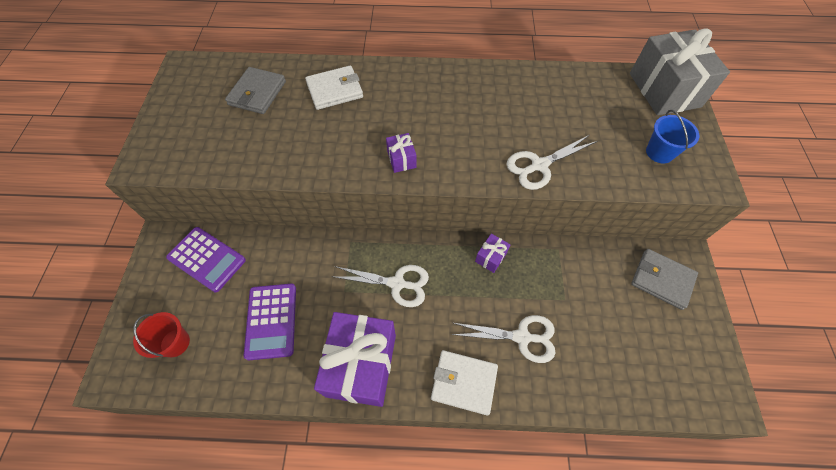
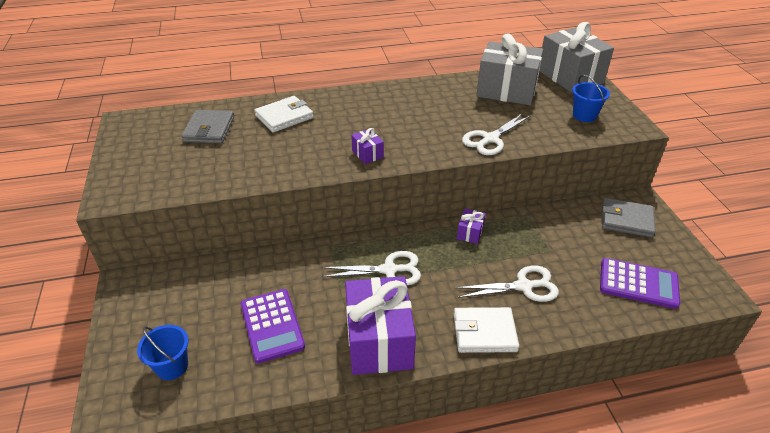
camera: 15 degrees left, 20 degrees down
red bucket [133,312,190,358] -> blue bucket [137,325,188,380]
purple calculator [166,227,246,292] -> purple calculator moved to [600,258,680,309]
none -> grey gift [476,33,543,105]

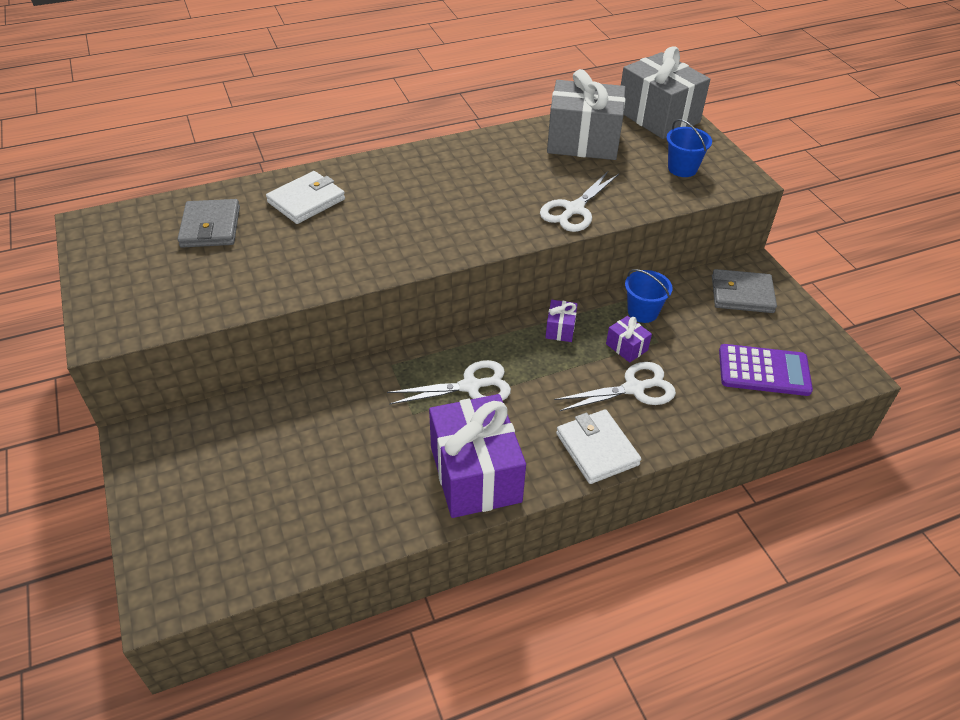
camera: 10 degrees left, 5 degrees up
blue bucket [137,325,188,380] -> blue bucket moved to [625,269,673,323]
purple calculator [241,289,305,364] -> none
purple gift [351,128,384,164] -> purple gift moved to [606,316,652,363]
white wallet [454,307,519,353] -> white wallet turned 75 degrees clockwise [556,409,641,484]

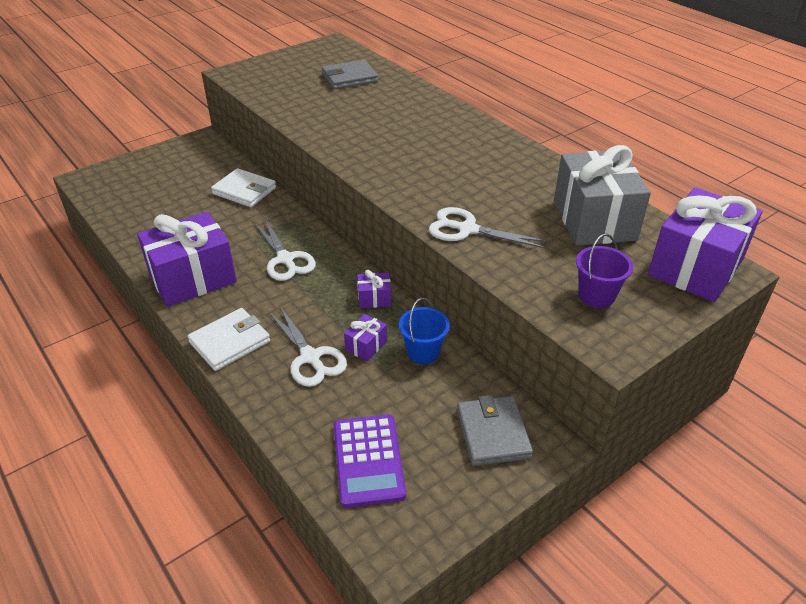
camera: 75 degrees right, 5 degrees down
white wallet [266,171,345,224] -> white wallet moved to [211,168,276,207]
grey gift [621,46,710,139] -> purple gift [648,187,763,302]
blue bucket [666,119,712,177] -> purple bucket [576,233,633,308]

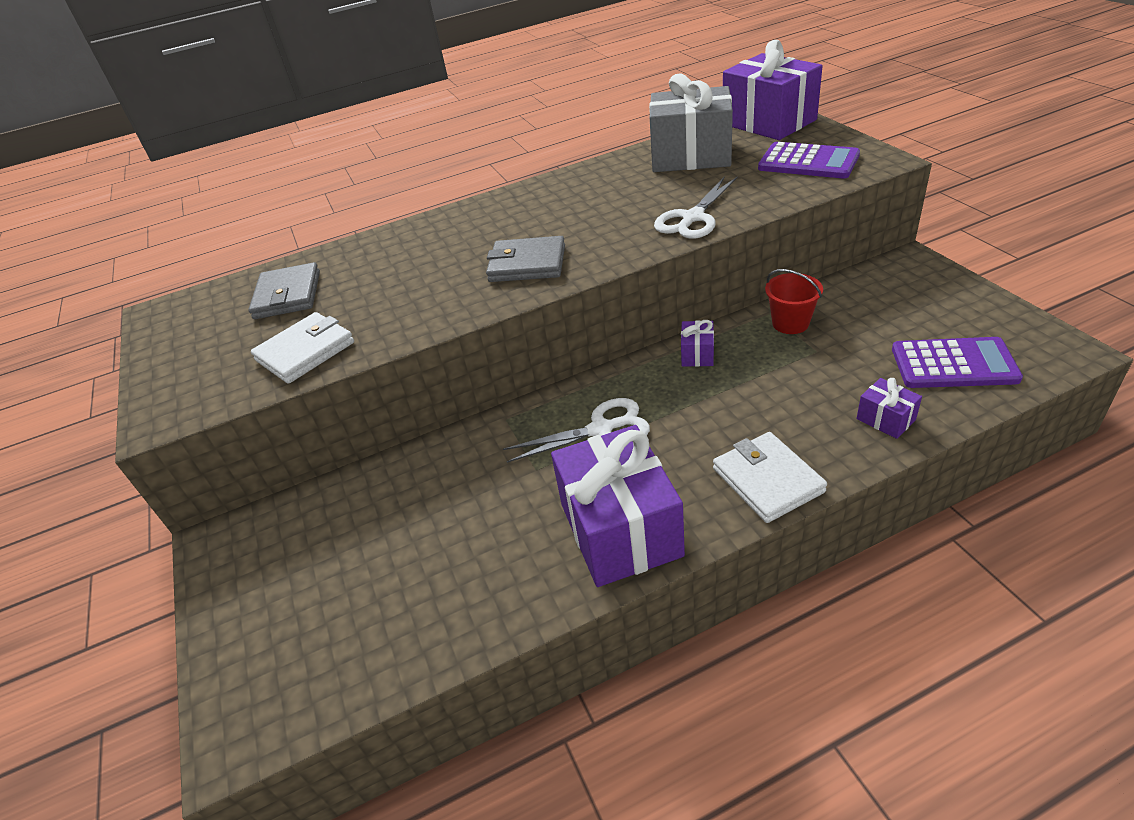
camera: 70 degrees left, 0 degrees up
white wallet [211,168,276,207] -> white wallet moved to [251,312,354,384]
white scissors [268,306,347,387] -> none
purple gift [344,314,387,362] -> purple gift moved to [856,378,922,439]
blue bucket [399,298,450,364] -> red bucket [765,269,823,334]
grey wallet [457,395,533,466] -> grey wallet moved to [486,236,565,282]
purple bucket [576,233,633,308] -> purple calculator [758,142,860,179]

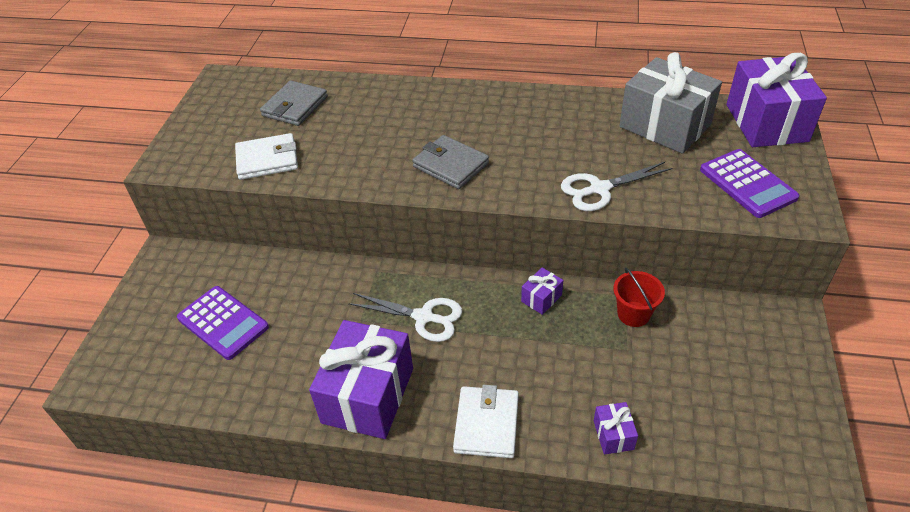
camera: 30 degrees right, 5 degrees up
purple calculator [892,337,1023,388] -> purple calculator moved to [177,286,269,360]

